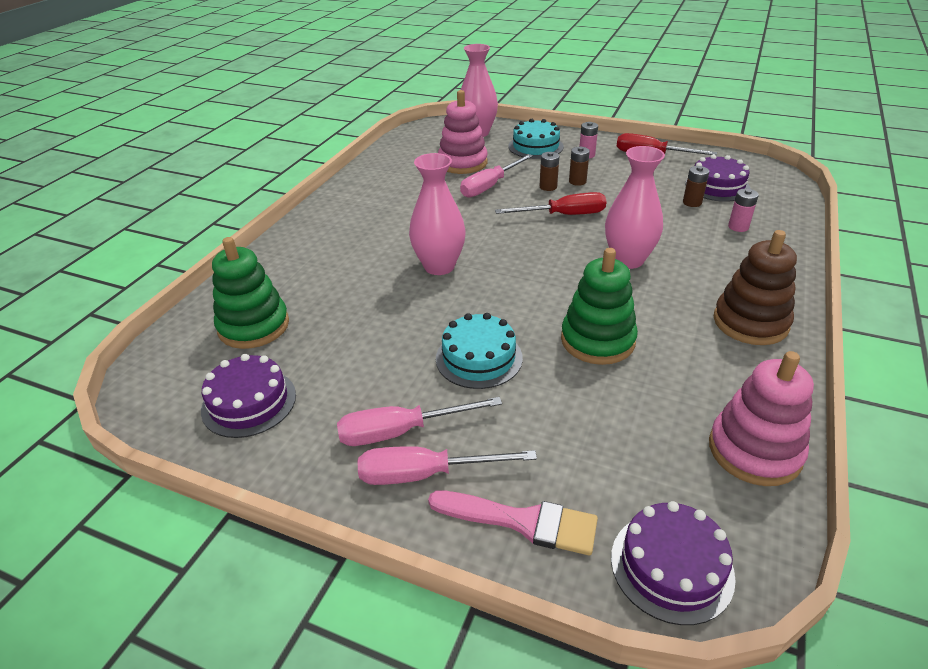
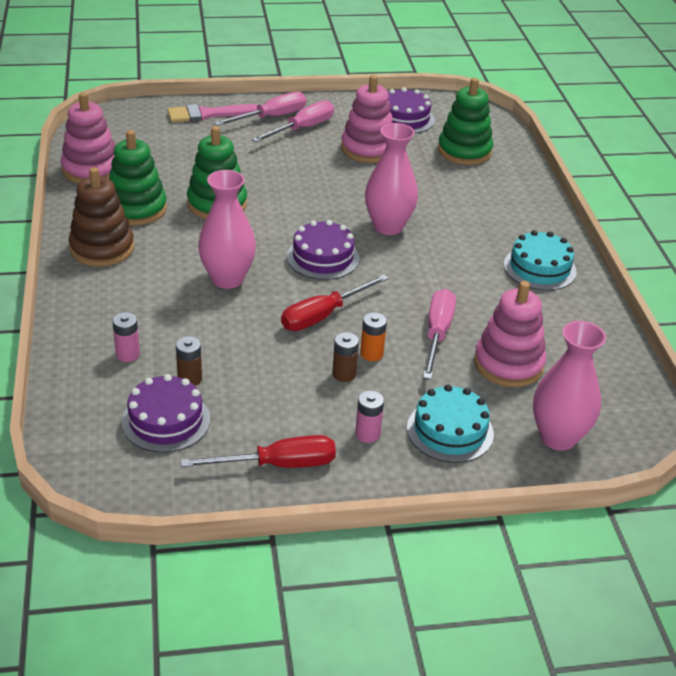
camera: 145 degrees right, 0 degrees up
turquoise cake [436,313,523,389] -> turquoise cake moved to [504,230,577,290]
brown battery [540,152,559,191] -> orange battery [360,312,387,361]
purple cake [611,501,736,625] -> purple cake moved to [287,220,359,280]
none -> green stacking toy [109,130,167,226]
none -> pink stacking toy [341,75,393,163]

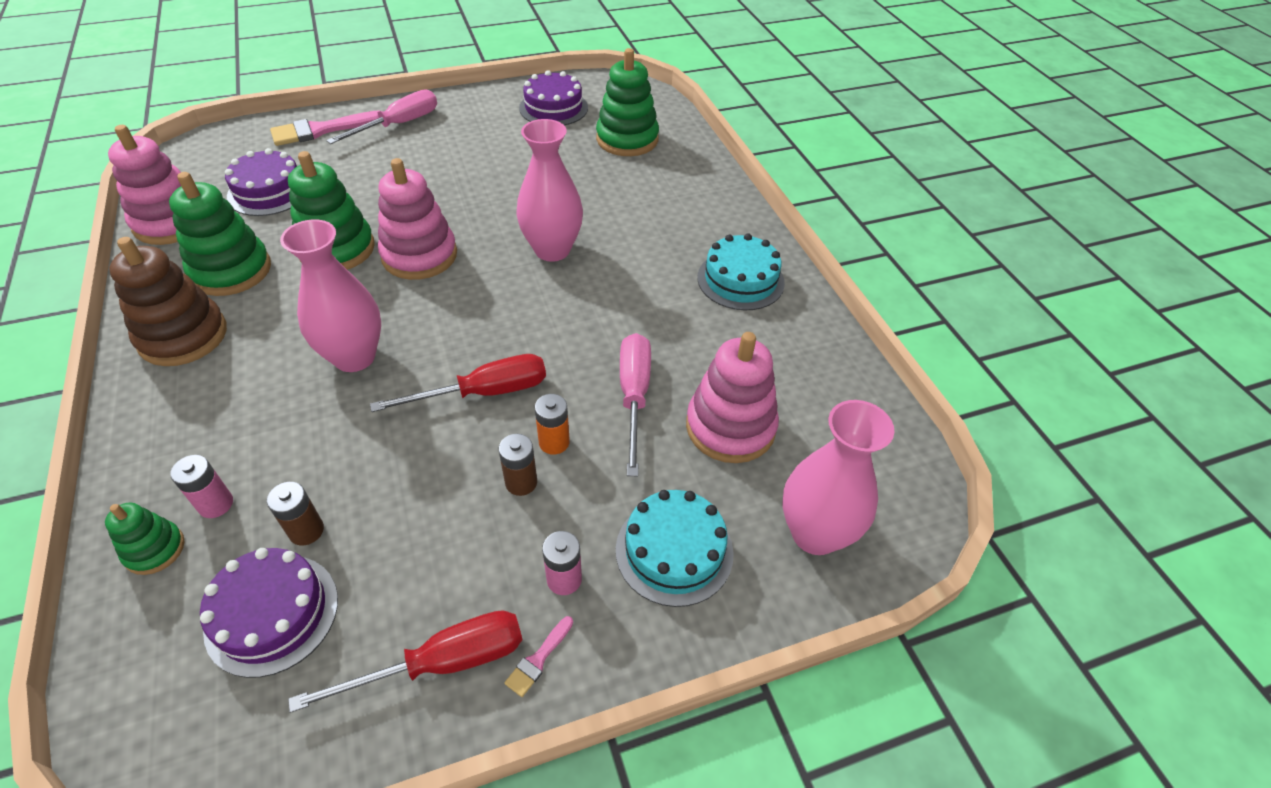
camera: 10 degrees left, 10 degrees up
pink screwdriver [252,100,334,142] -> none
red screwdriver [281,274,389,331] -> red screwdriver turned 150 degrees counterclockwise [370,354,546,412]
purple cake [287,220,359,280] -> purple cake moved to [225,148,297,216]
pink stacking toy [341,75,393,163] -> pink stacking toy moved to [378,158,457,280]
none -> green stacking toy [105,503,184,575]
none -> pink brush [505,616,573,697]

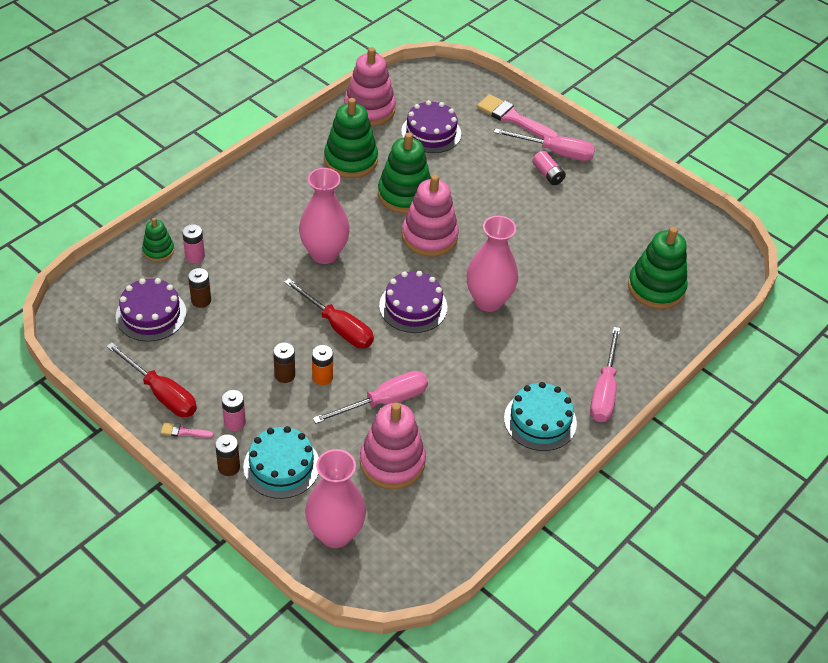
camera: 60 degrees right, 0 degrees up
brown stacking toy [109,237,227,366] -> none
purple cake [519,70,588,125] -> purple cake moved to [379,271,447,333]
none -> brown battery [215,434,240,476]
none -> pink battery [532,151,566,185]
none -> pink screwdriver [590,327,620,422]

